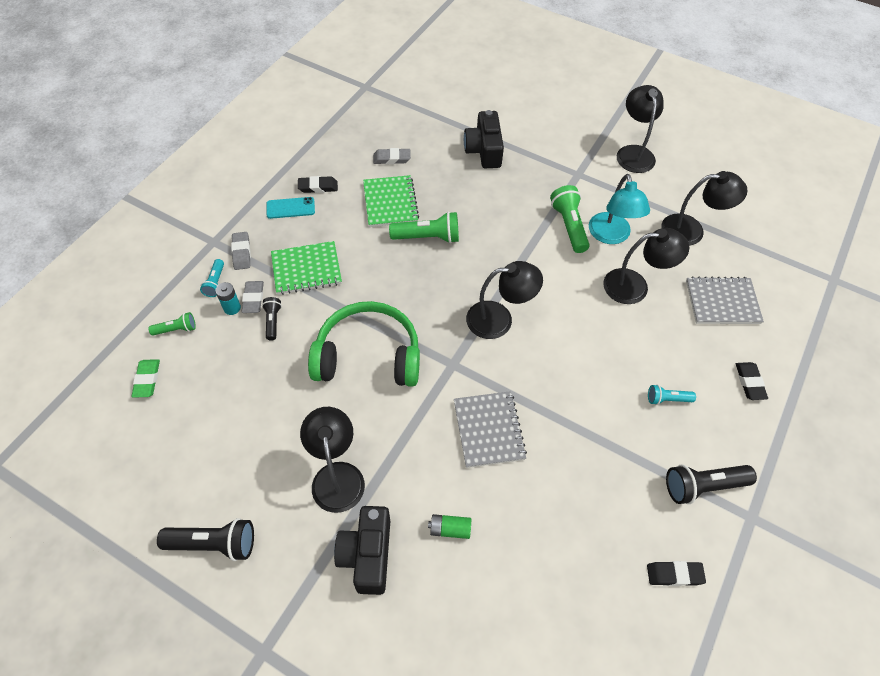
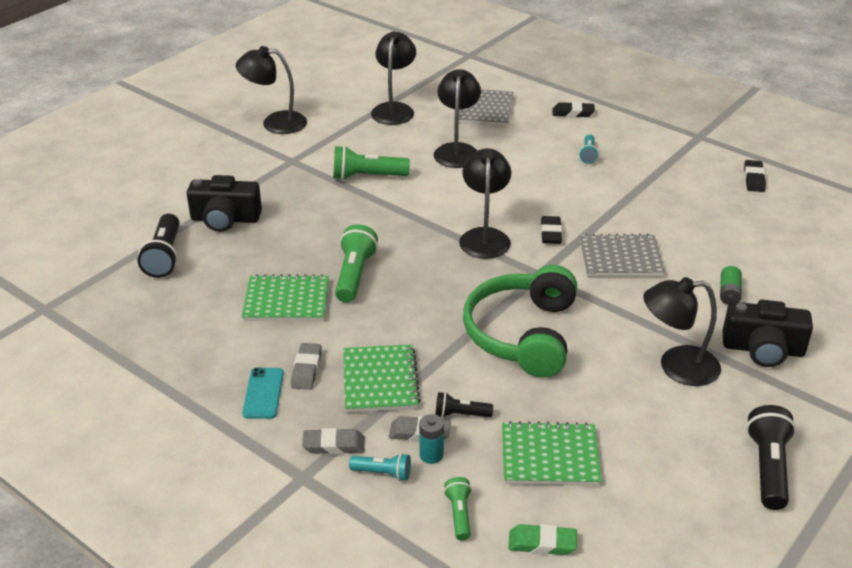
camera: 80 degrees left, 20 degrees down
black eraser [298,176,338,193] -> black eraser moved to [541,216,562,244]
grey eraser [373,148,411,164] -> grey eraser moved to [291,343,322,390]
turquoise lamp [589,174,650,244] -> none
black flashlight [666,464,757,504] -> black flashlight moved to [138,214,179,278]
none -> green notebook [502,421,602,486]

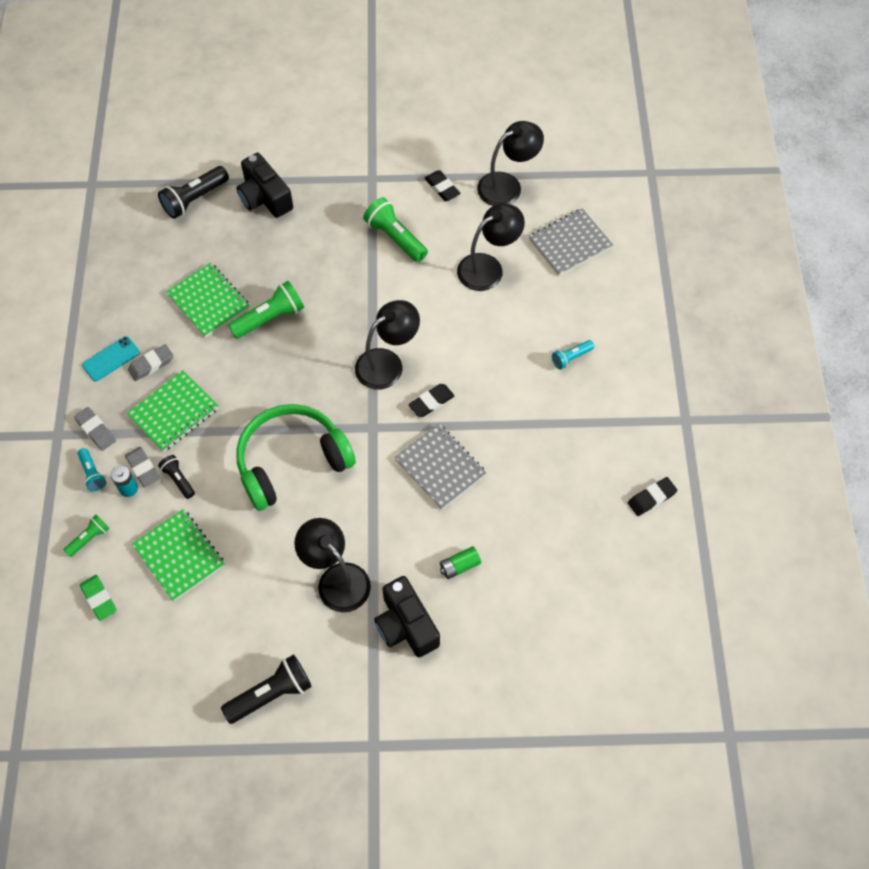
camera: 50 degrees right, 25 degrees up
black lamp [236,46,307,134] -> none
black eraser [553,102,595,117] -> black eraser moved to [425,170,461,201]

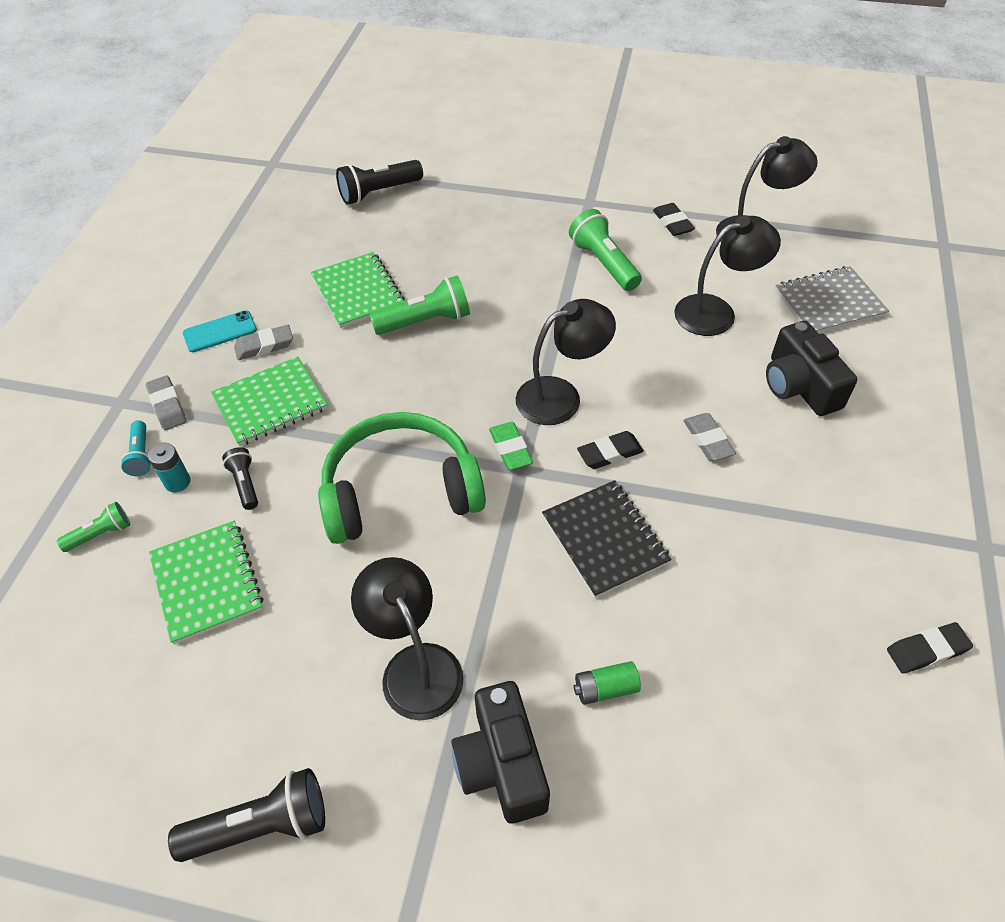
camera: 15 degrees right, 10 degrees down
green eraser [80,575,117,621] -> green eraser moved to [489,422,533,470]
grey eraser [125,447,160,488] -> grey eraser moved to [683,413,736,461]
black camera [237,153,293,218] -> black camera moved to [766,321,857,416]
grey notebook [394,424,486,510] -> black notebook [542,480,672,598]
turquoise flashlight [552,340,594,370] -> none

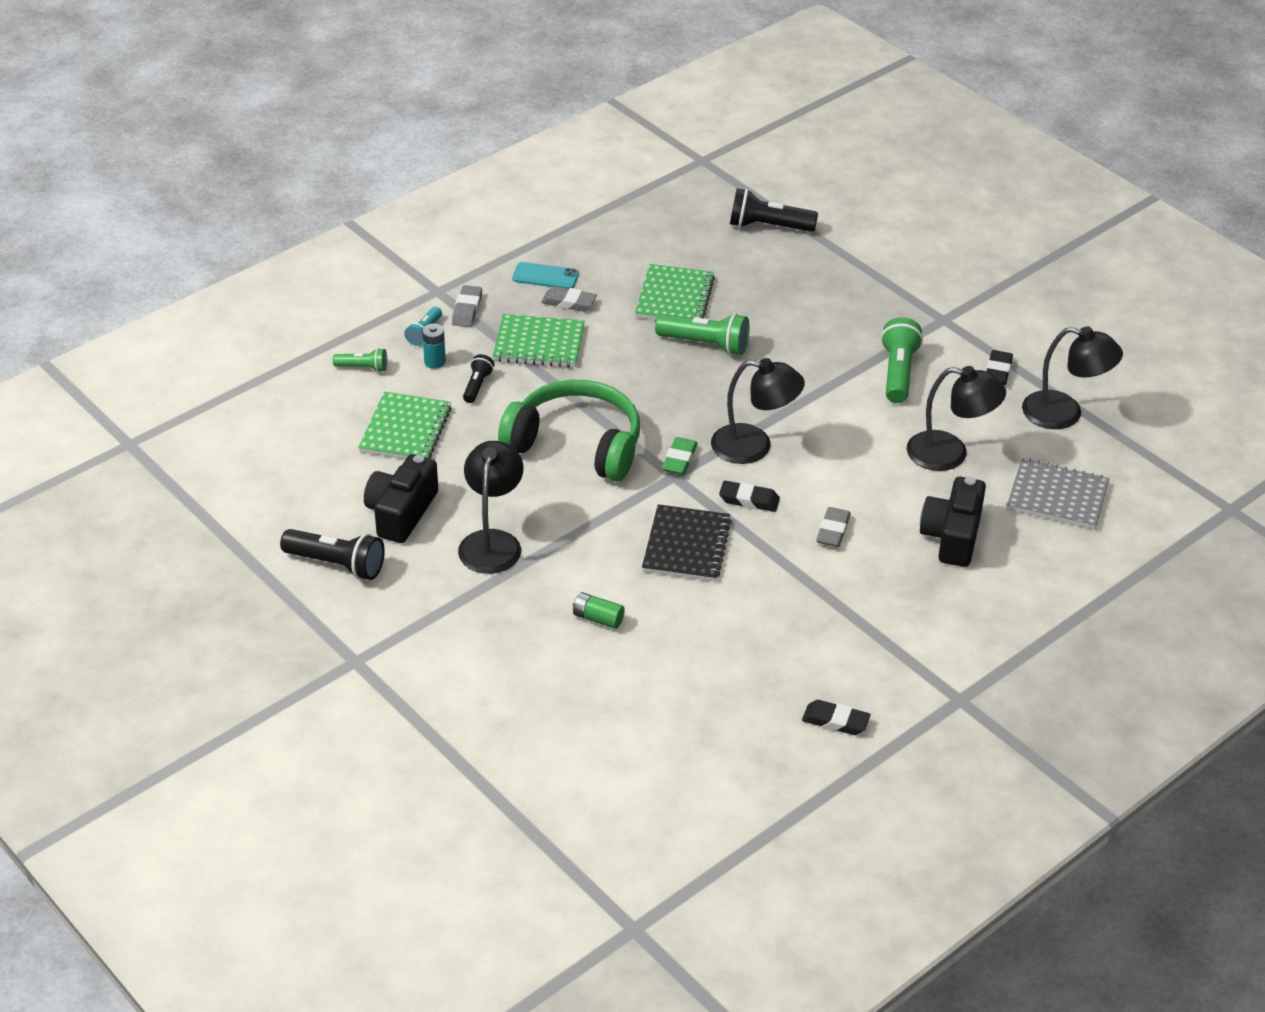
camera: 35 degrees right, 10 degrees down
black camera [451,681,550,823] -> black camera moved to [364,454,438,543]

